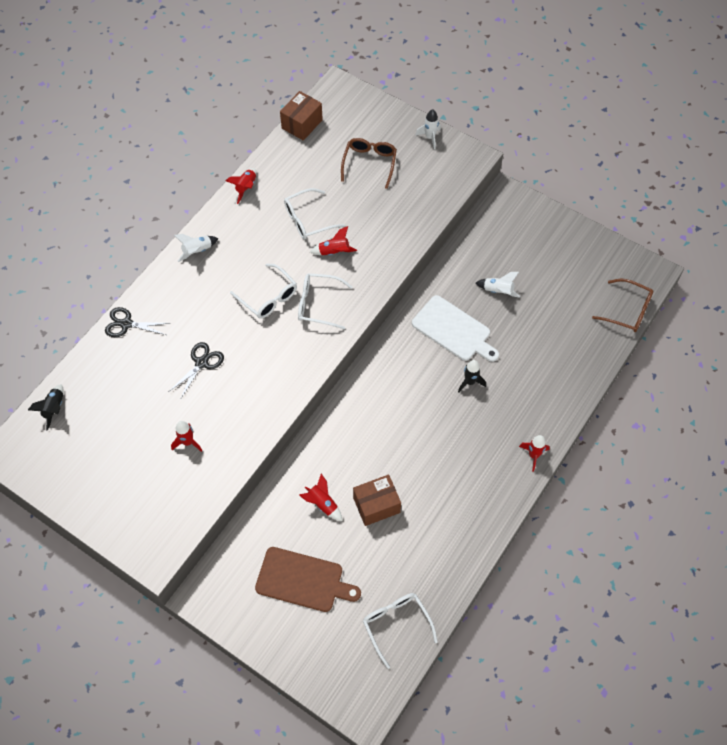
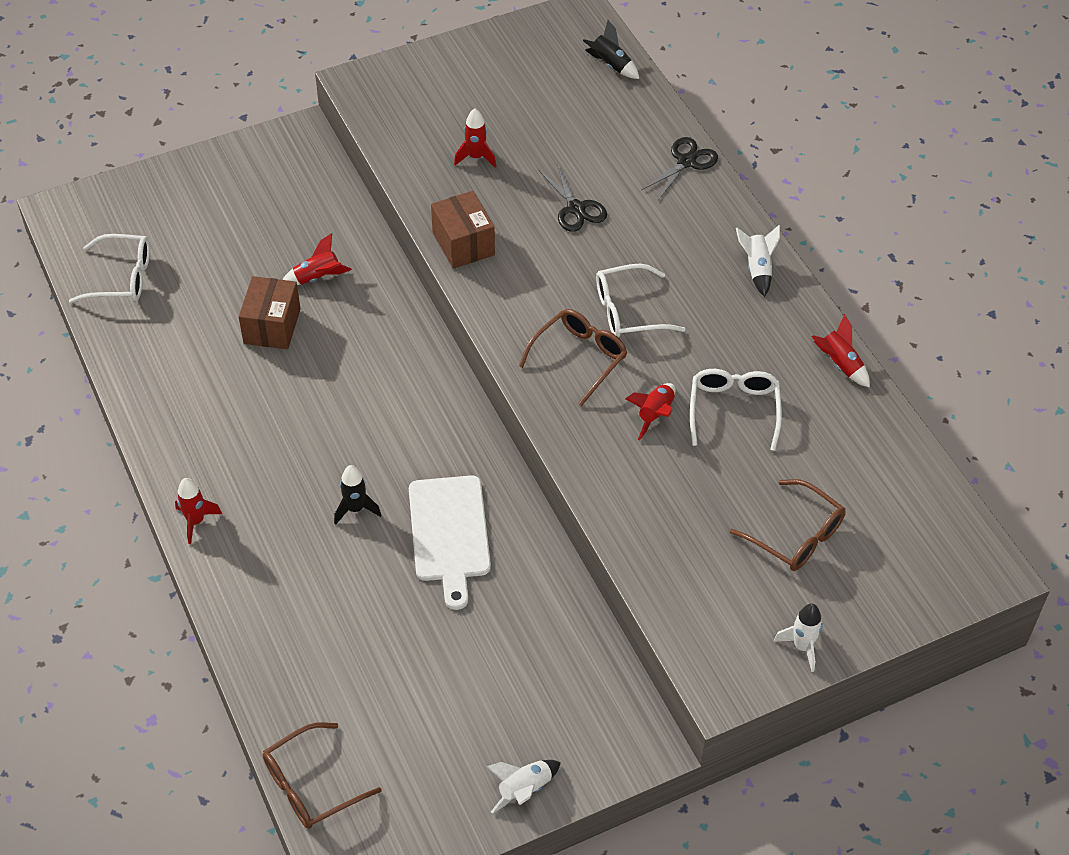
camera: 120 degrees right, 10 degrees down
brown cutting board [255,547,361,612] -> none
brown box [280,91,323,141] -> brown box moved to [431,191,495,269]
white glasses [298,273,352,329] -> brown glasses [519,309,627,406]
white cutting board [412,295,499,362] -> white cutting board turned 75 degrees counterclockwise [409,475,491,610]
white rocket [476,272,520,298] -> white rocket moved to [486,760,561,814]

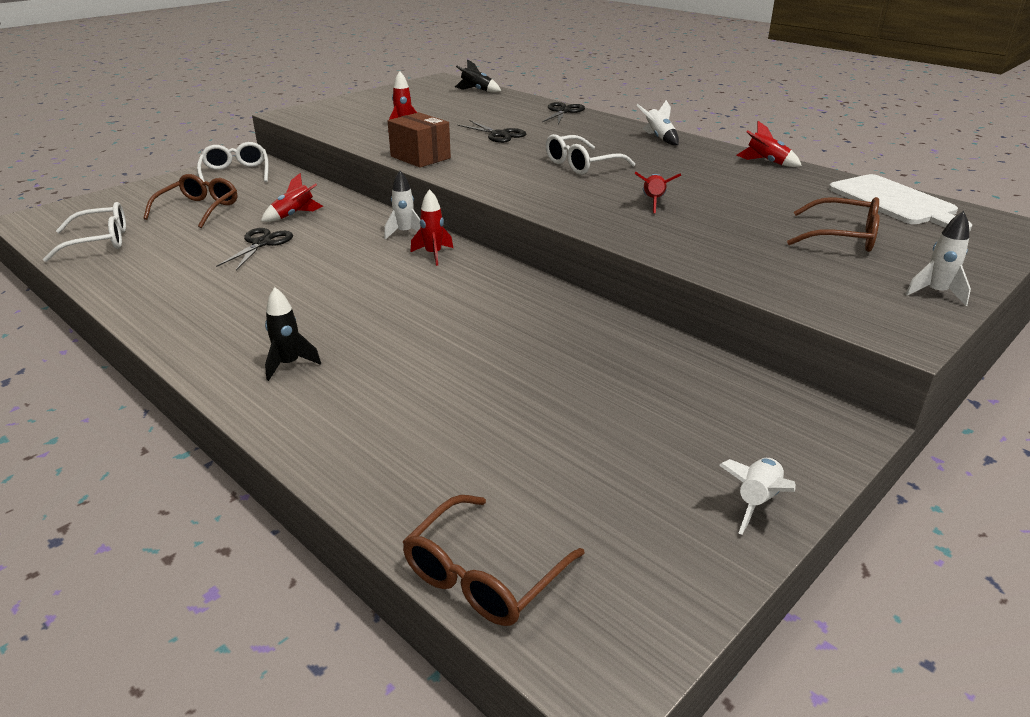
camera: 20 degrees left, 20 degrees down
red rocket [175,478,222,544] -> red rocket moved to [411,189,453,266]
brown box [239,276,301,349] -> black scissors [216,228,293,270]
black rocket [334,465,381,525] -> black rocket moved to [265,287,321,381]
white cutting board [409,475,491,610] -> white cutting board moved to [829,174,972,231]
brown glasses [519,309,627,406] -> brown glasses moved to [143,174,237,228]
white glasses [690,369,782,451] -> white glasses moved to [197,142,269,187]
none -> white rocket [384,171,421,240]

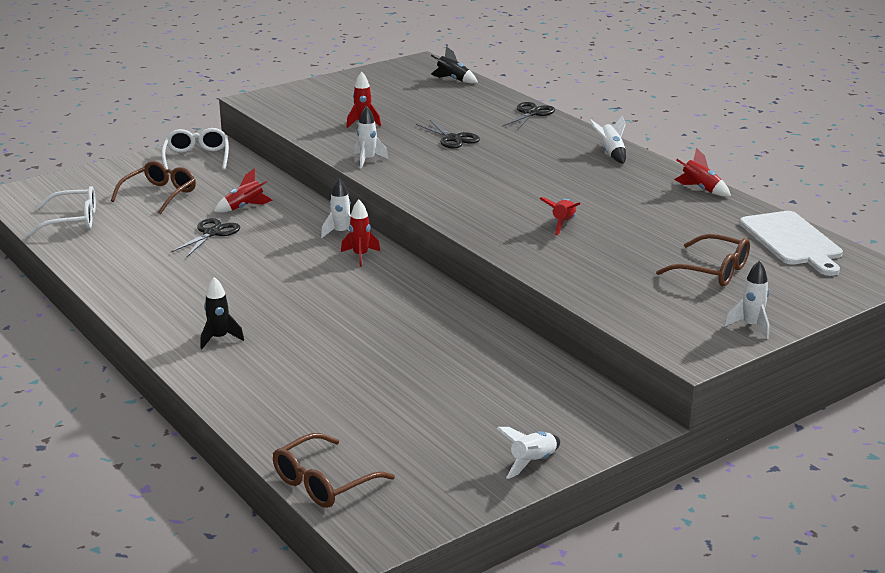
camera: 10 degrees right, 5 degrees down
brown box [388,112,451,168] -> white rocket [354,106,388,168]
white glasses [546,134,635,175] -> none

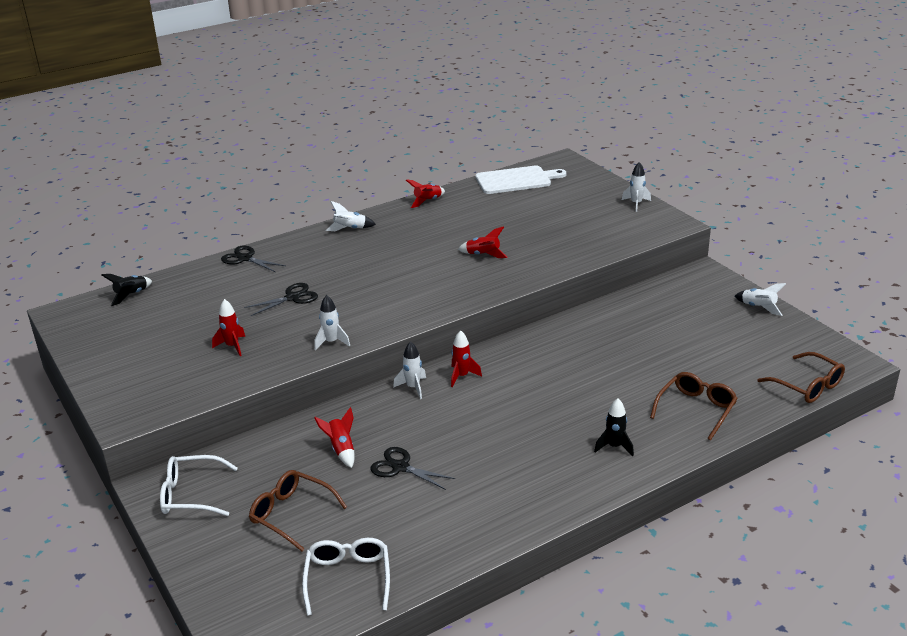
camera: 85 degrees left, 5 degrees up
brown glasses [656,234,750,286] -> brown glasses moved to [650,372,738,440]

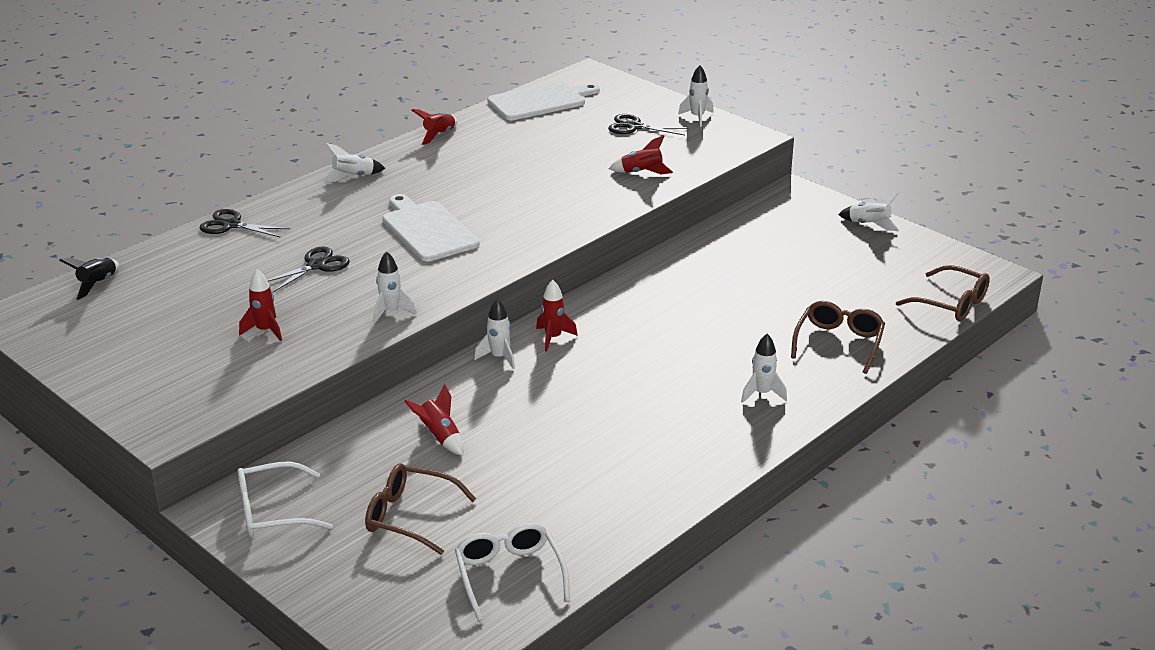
camera: 15 degrees left, 0 degrees up
black scissors [370,447,456,490] -> black scissors moved to [608,114,689,135]
red rocket [458,226,508,258] -> red rocket moved to [609,135,673,174]
black rocket [594,398,634,456] -> white rocket [741,334,787,403]
none -> white cutting board [383,194,480,261]

